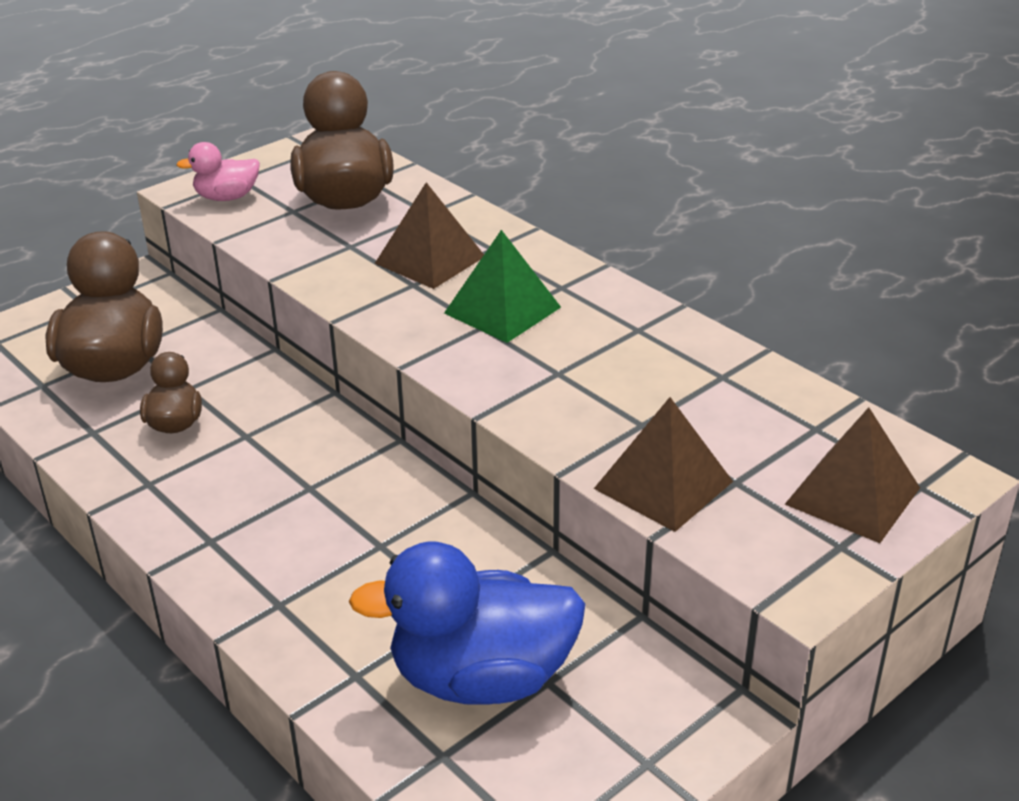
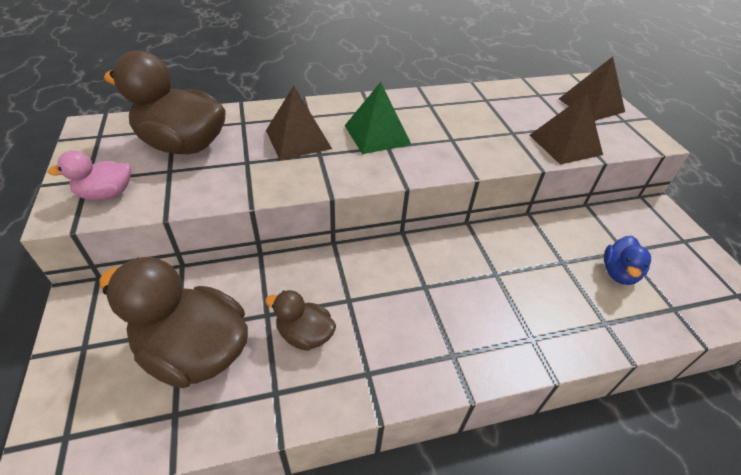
camera: 65 degrees left, 10 degrees up
pink duck [176,142,260,201] -> pink duck turned 60 degrees clockwise [47,150,131,201]
blue duck [349,541,585,705] -> blue duck [604,236,651,285], size x0.51

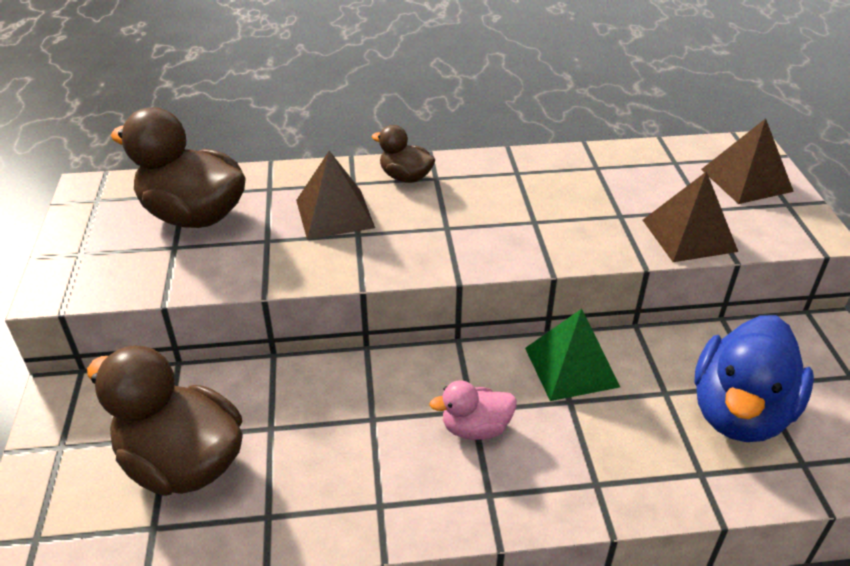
camera: 10 degrees right, 5 degrees down
pink duck [47,150,131,201] -> pink duck moved to [429,380,517,440]
brown duck [265,290,336,351] -> brown duck moved to [372,125,435,183]
green pyramid [345,82,412,154] -> green pyramid moved to [525,309,620,401]
blue duck [604,236,651,285] -> blue duck [695,315,814,442], size x1.95

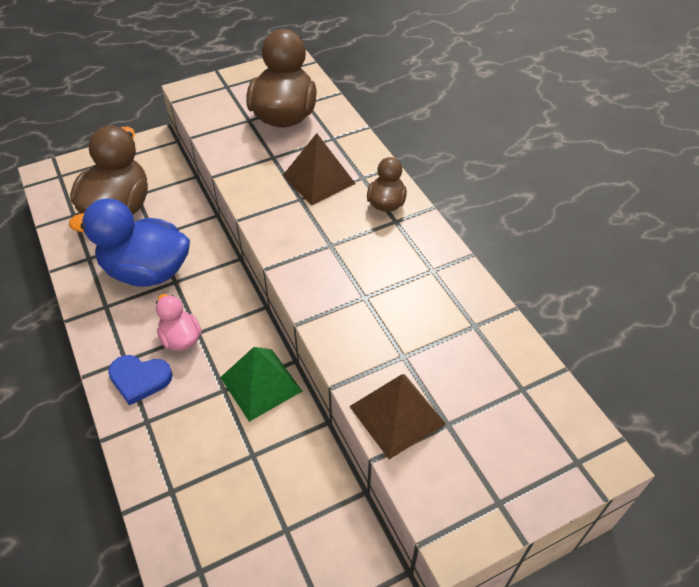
camera: 70 degrees right, 10 degrees up
blue duck [695,315,814,442] -> blue duck moved to [69,199,190,287]
brown pyramid [701,119,794,204] -> none
none -> blue heart [108,355,173,406]

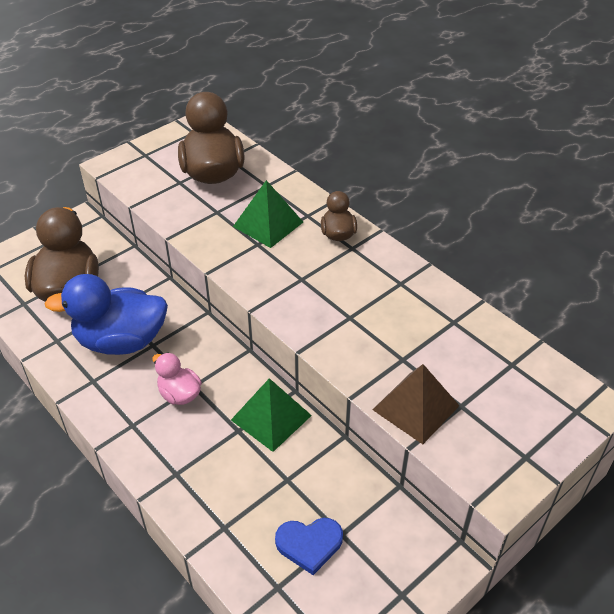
camera: 15 degrees left, 5 degrees down
blue heart [108,355,173,406] -> blue heart moved to [275,518,343,575]
brown pyramid [282,133,356,205] -> green pyramid [233,180,303,248]

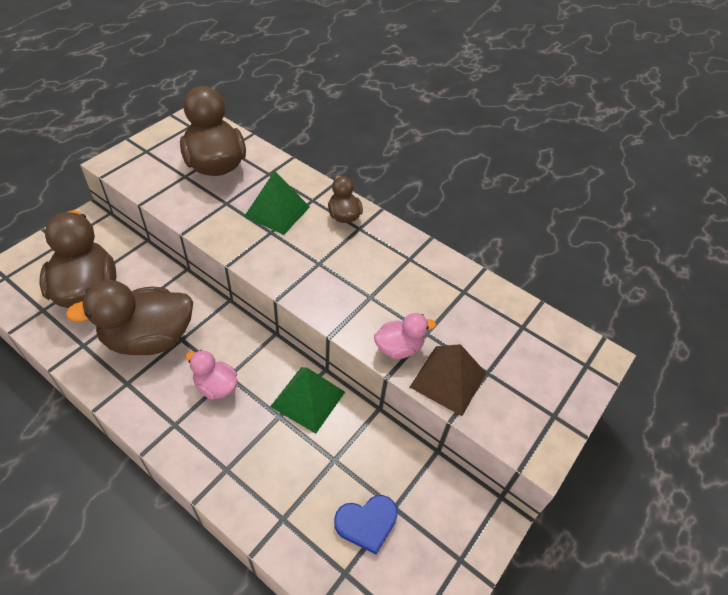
camera: 15 degrees left, 5 degrees up
blue duck [44,274,168,355] -> brown duck [66,280,193,355]
none -> pink duck [374,313,436,359]

